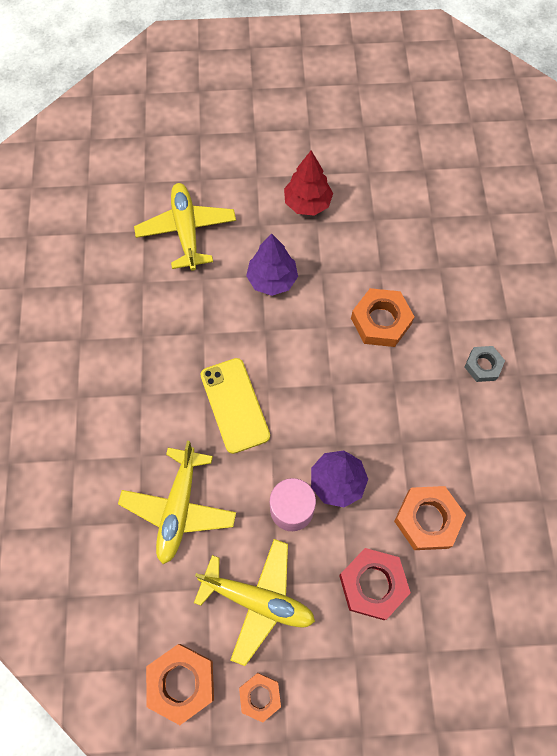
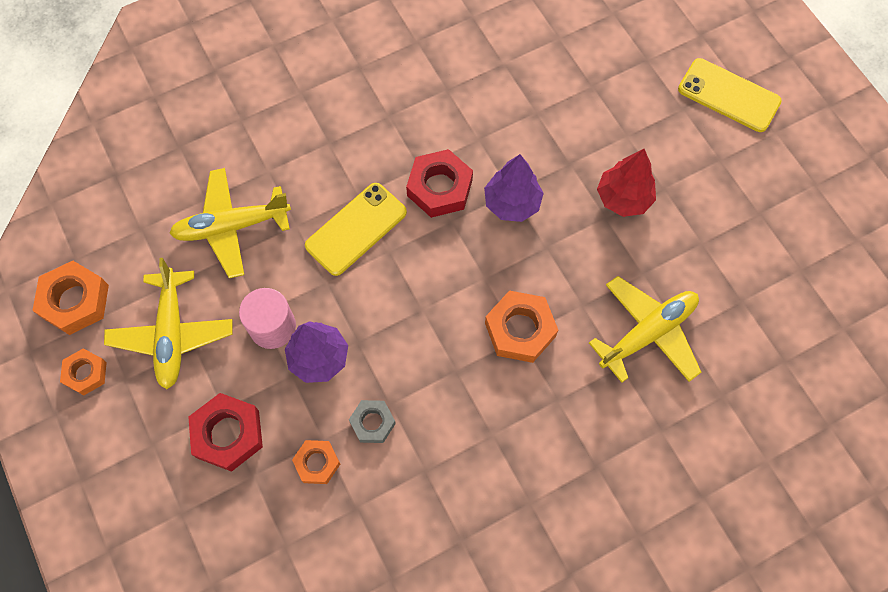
camera: 65 degrees right, 0 degrees up
yellow plane [134,183,236,271] -> yellow plane moved to [589,276,701,383]
orange nut [394,486,466,550] -> orange nut [292,440,340,484], size x0.61
grey nut [465,346,505,382] -> grey nut moved to [349,400,396,443]
none -> red nut [406,149,473,218]
none -> yellow phone [678,58,782,132]

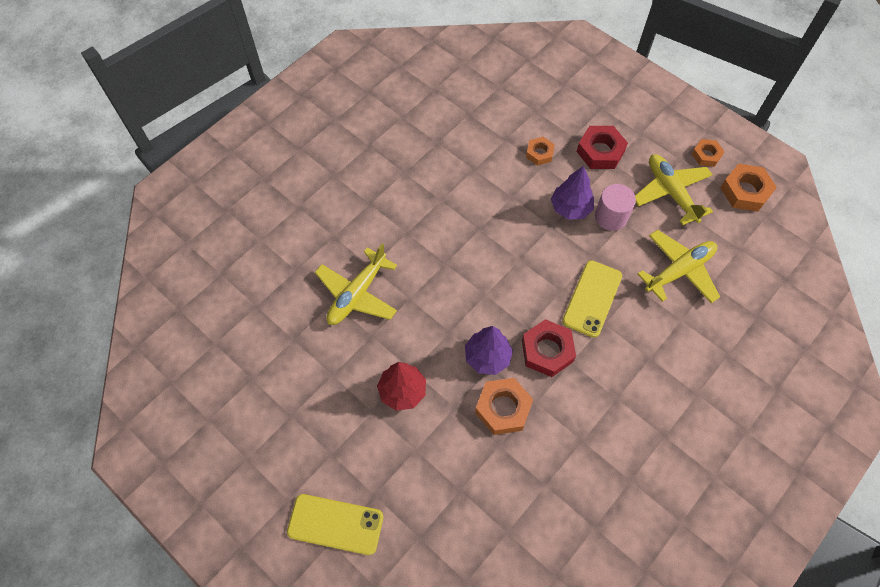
camera: 160 degrees right, 5 degrees down
grey nut [349,400,396,443] -> none
orange nut [485,290,558,363] -> orange nut moved to [475,378,533,435]

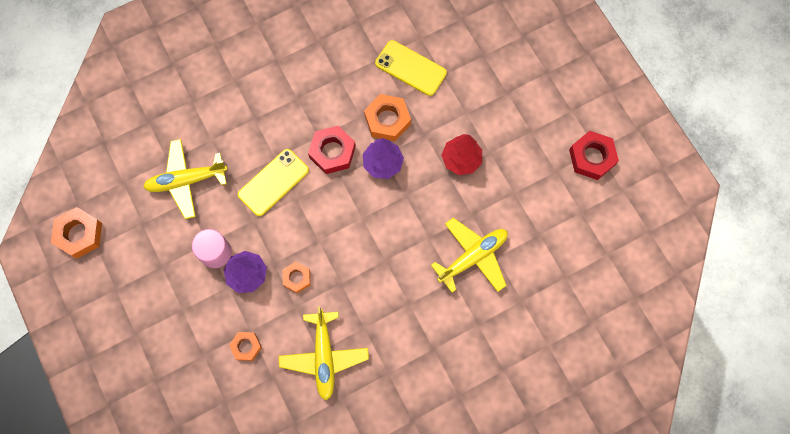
camera: 160 degrees left, 10 degrees up
yellow phone [287,494,383,555] -> yellow phone moved to [375,40,447,96]
red nut [576,126,628,169] -> red nut moved to [569,131,619,180]
yellow plane [635,154,713,225] -> yellow plane moved to [279,306,369,401]
orange nut [692,139,724,167] -> orange nut moved to [283,262,310,293]

